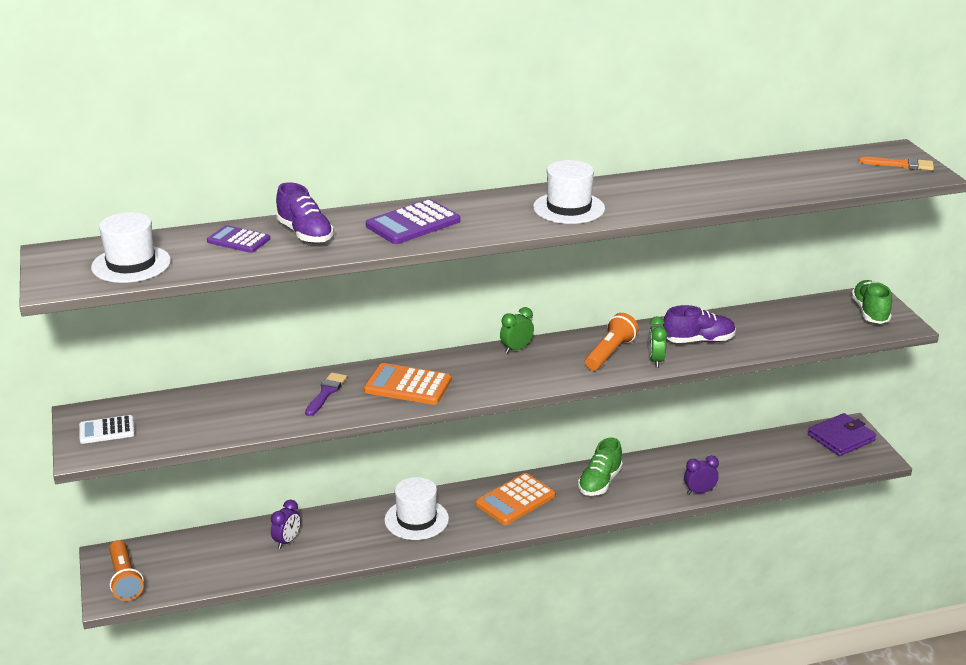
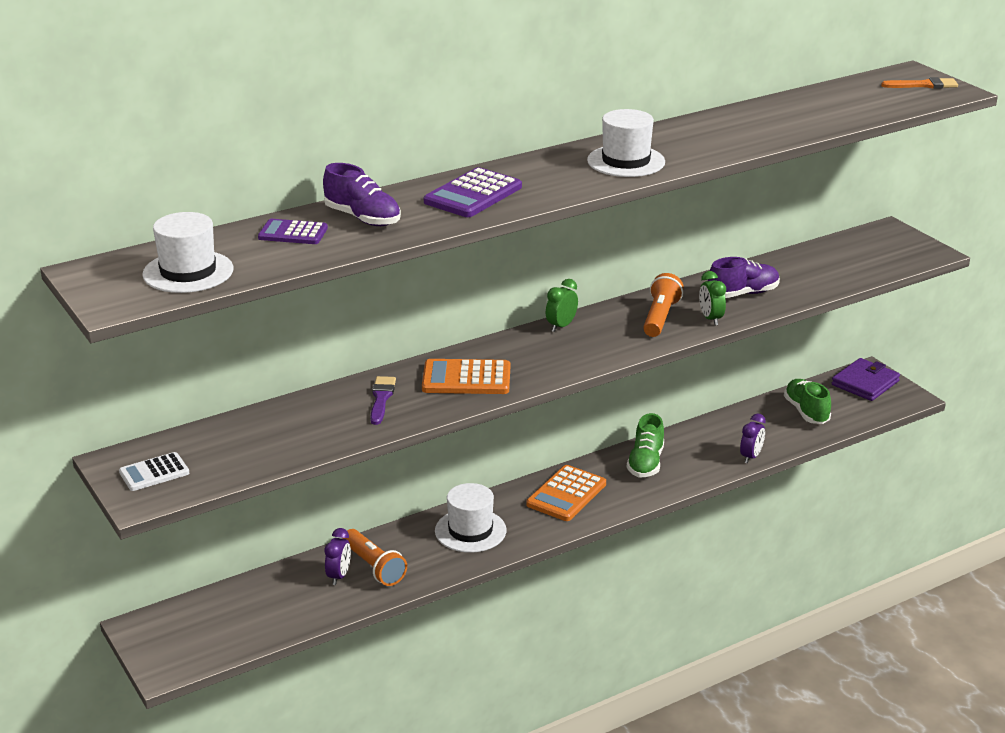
camera: 15 degrees left, 0 degrees up
orange flashlight [109,540,144,601] -> orange flashlight moved to [343,529,407,586]
purple clock [684,456,719,495] -> purple clock turned 150 degrees clockwise [740,414,766,463]
green shoe [851,280,892,324] -> green shoe moved to [784,379,831,424]

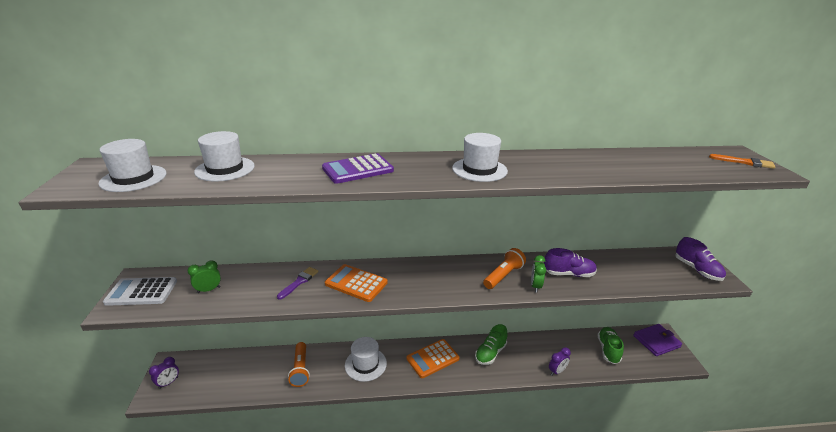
camera: 25 degrees right, 0 degrees up
white calculator [119,452,189,491] -> white calculator [103,277,177,306], size x1.55
purple calculator [258,219,328,244] -> white hat [194,131,255,182]
purple shoe [323,163,401,226] -> purple shoe moved to [675,237,726,281]
purple clock [325,528,351,585] -> purple clock moved to [149,357,179,389]
green clock [546,279,578,332] -> green clock moved to [188,261,221,293]

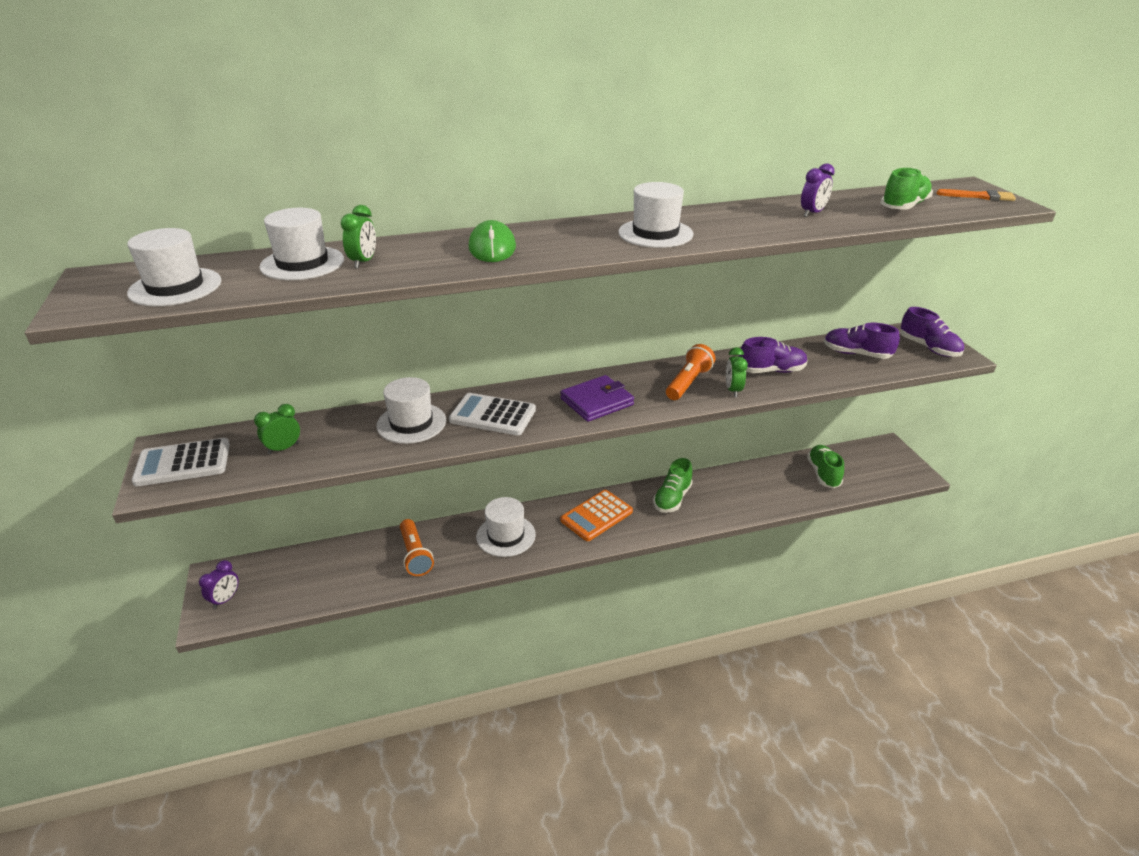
camera: 10 degrees left, 5 degrees up
purple brush [277,267,319,300] -> white hat [376,377,446,444]
purple calculator [322,153,394,184] -> green mouse [468,220,516,262]
orange calculator [325,264,387,302] -> white calculator [449,393,536,435]
purple clock [549,347,571,376] -> purple clock moved to [801,163,835,217]
purple wallet [633,324,682,356] -> purple wallet moved to [560,375,634,422]
none -> green clock [341,205,376,269]
none -> purple shoe [824,323,900,359]
none -> green shoe [880,168,933,210]

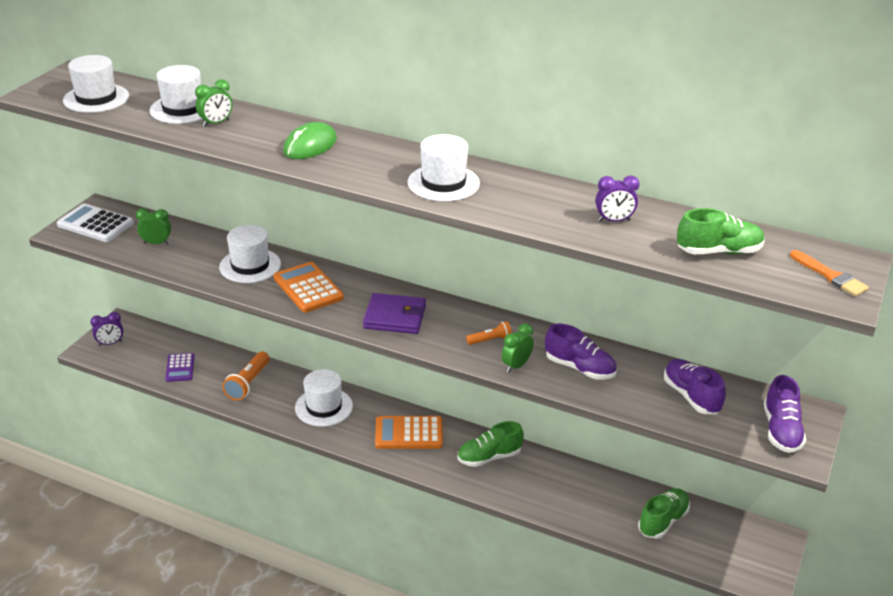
camera: 40 degrees right, 0 degrees up
white calculator [449,393,536,435] -> orange calculator [274,262,344,312]
orange flashlight [666,344,715,400] -> orange flashlight [466,321,512,345], size x0.59
none -> purple calculator [165,353,195,382]

